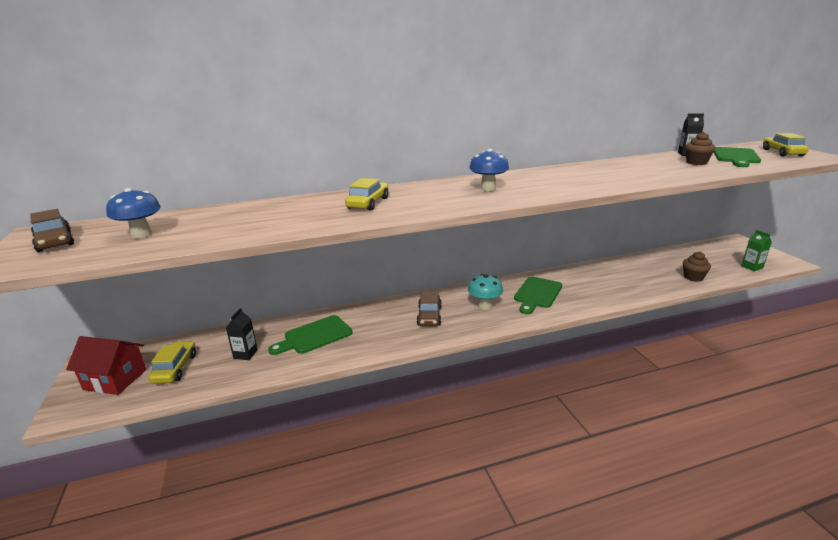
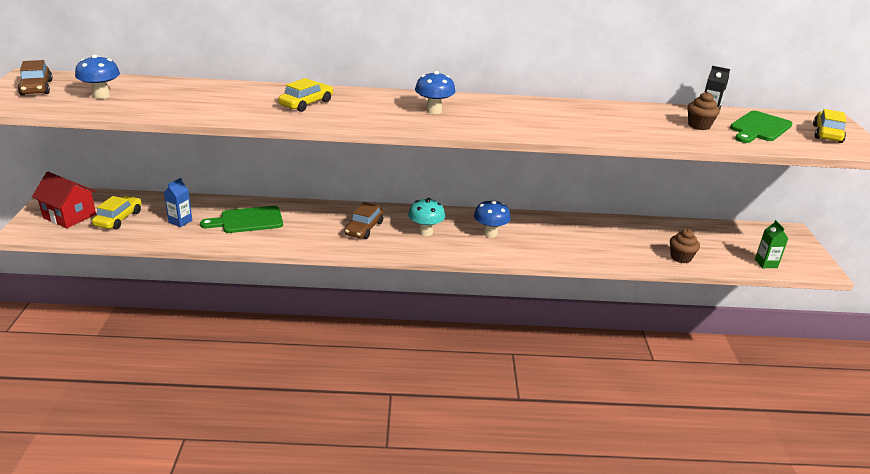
camera: 15 degrees right, 5 degrees up
black carton [226,308,258,360] -> blue carton [164,178,192,227]
green cutting board [514,277,562,314] -> blue mushroom [474,199,511,238]

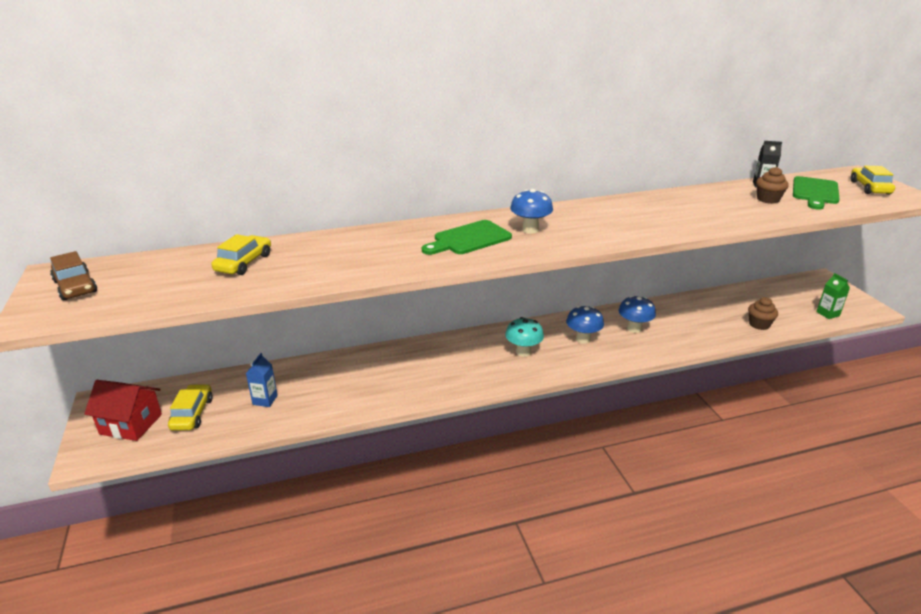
camera: 15 degrees left, 0 degrees up
blue mushroom [75,54,120,99] -> blue mushroom moved to [618,296,656,333]
green cutting board [200,206,283,233] -> green cutting board moved to [422,220,512,255]
yellow car [278,78,333,112] -> yellow car moved to [211,234,271,275]
brown car [344,202,384,239] -> none

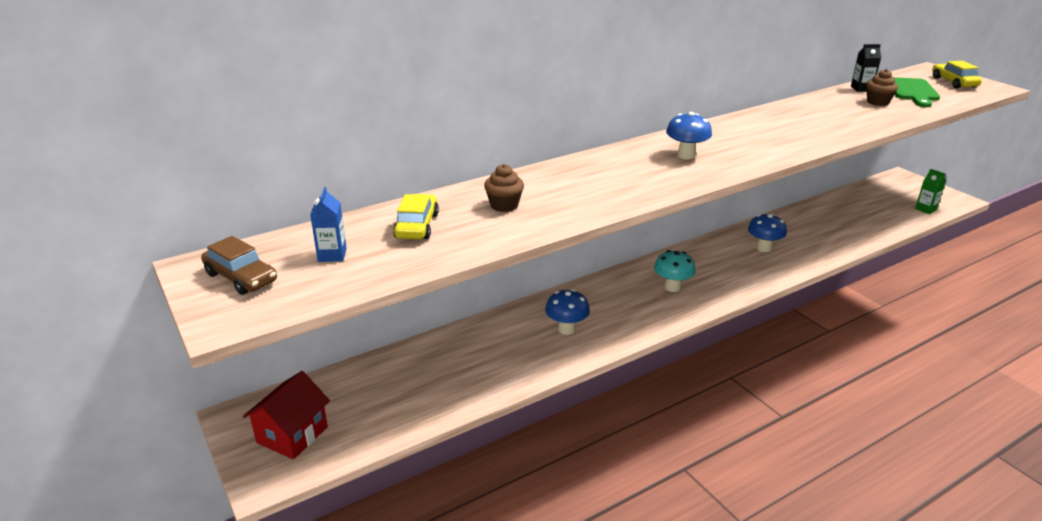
camera: 15 degrees left, 0 degrees up
red house [84,380,162,441] -> red house turned 60 degrees counterclockwise [243,371,330,459]
yellow car [168,384,213,430] -> none
blue carton [246,353,278,407] -> blue carton moved to [310,187,347,262]
green cutting board [422,220,512,255] -> none
blue mushroom [566,306,604,344] -> blue mushroom moved to [545,289,590,335]
brown cupcake [748,297,778,330] -> brown cupcake moved to [484,164,524,212]

